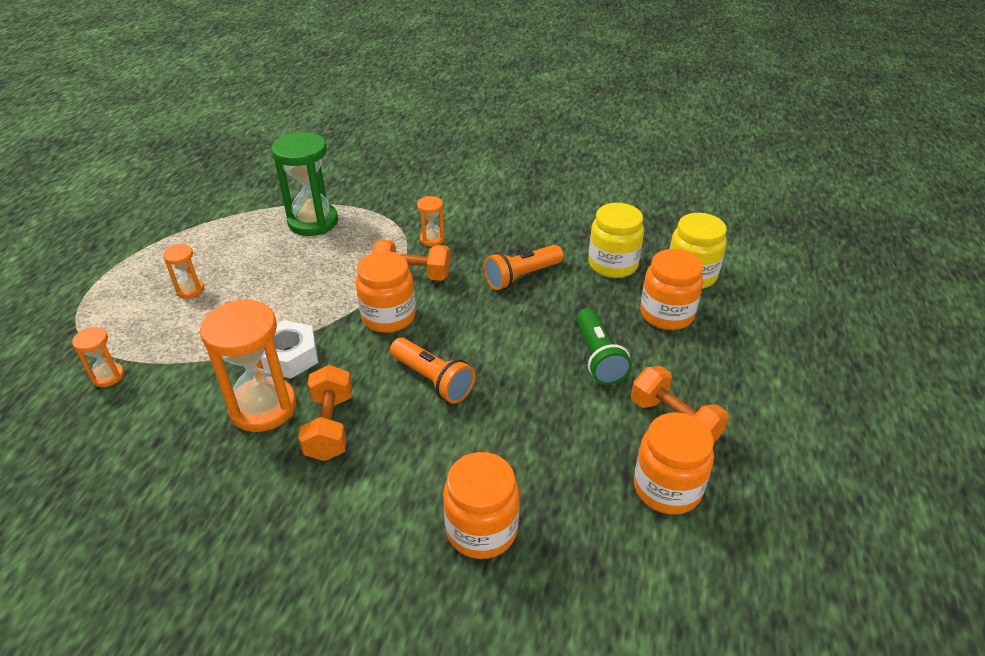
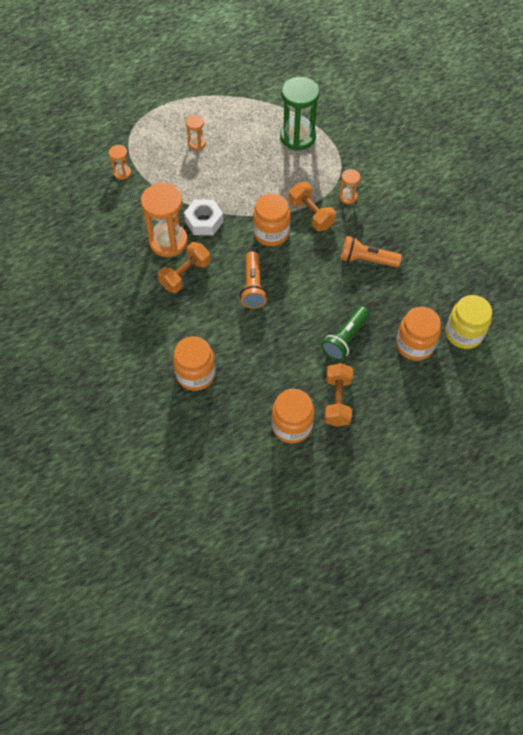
camera: 45 degrees right, 20 degrees up
yellow jar [588,203,644,278] -> none

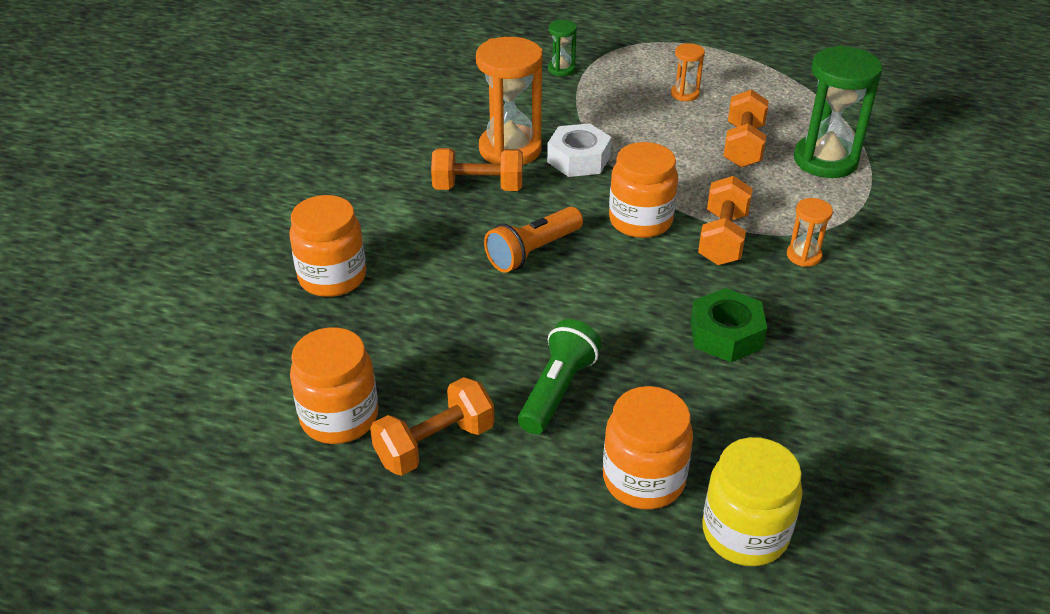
camera: 50 degrees right, 20 degrees down
orange hourglass [109,145,131,180] -> green hourglass [548,20,577,76]
green flashlight [322,306,370,361] -> green flashlight turned 120 degrees clockwise [518,319,602,434]
orange flashlight [341,236,402,267] -> green nut [691,288,767,362]
none -> orange dumbbell [724,89,769,168]

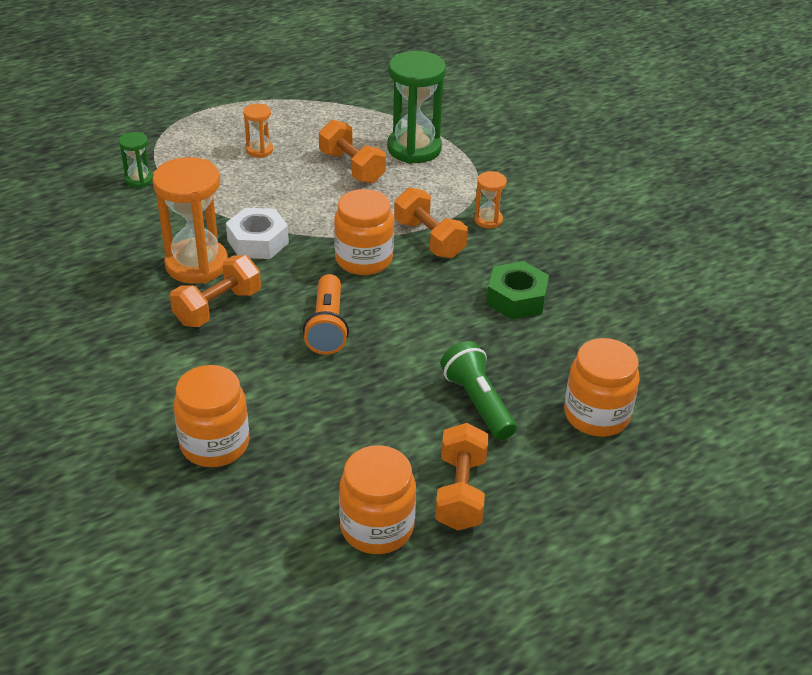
camera: 50 degrees left, 0 degrees up
yellow jar [702,437,803,566] -> none

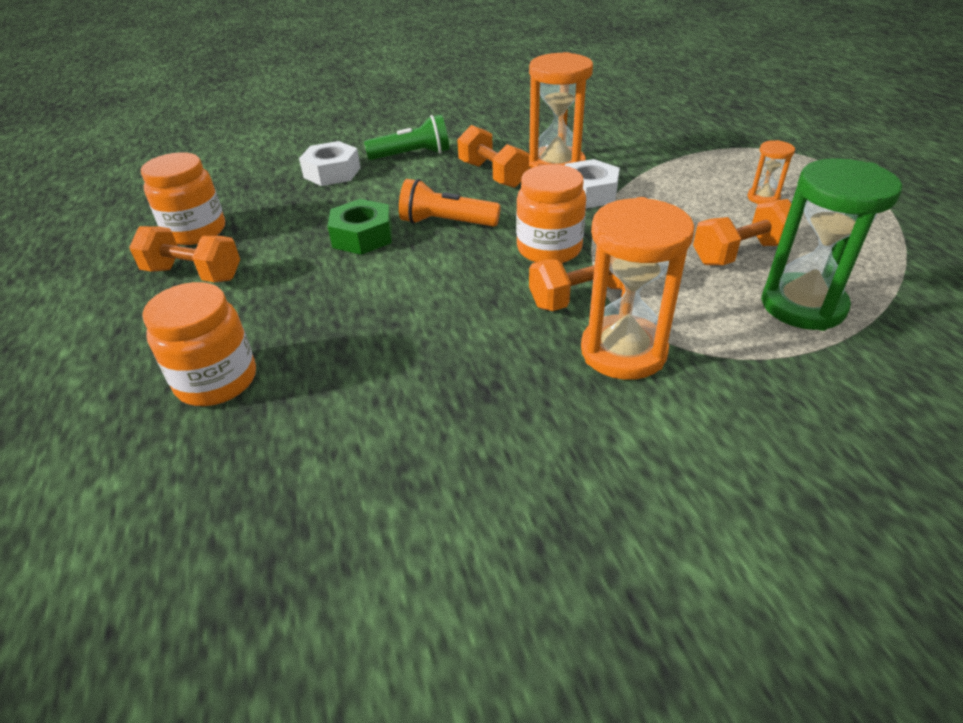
camera: 105 degrees right, 0 degrees up
green hourglass [119,132,153,188] -> none
orange jar [174,365,250,467] -> white nut [299,141,361,186]
green flashlight [440,341,517,440] -> green flashlight moved to [364,115,449,160]
orange hourglass [474,171,507,229] -> orange hourglass [581,197,694,380], size x2.06
green nut [487,261,549,319] -> green nut moved to [328,199,392,255]

